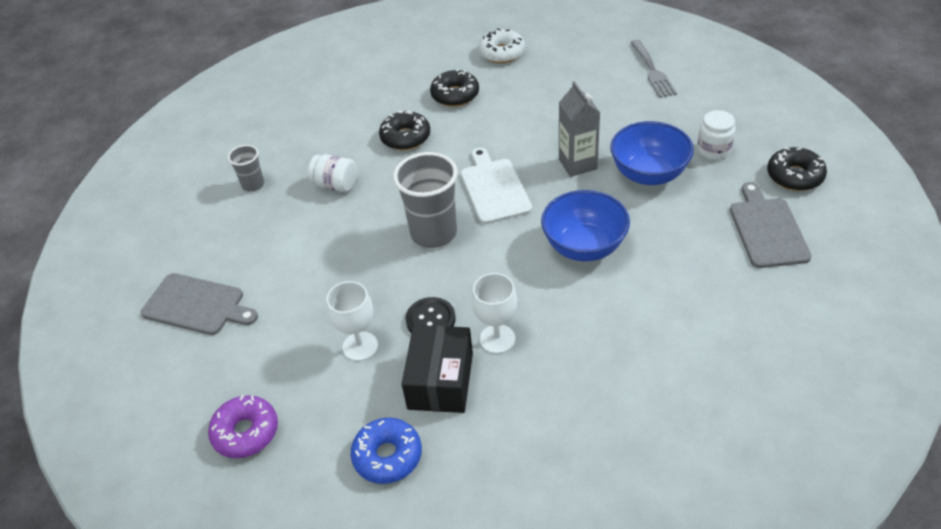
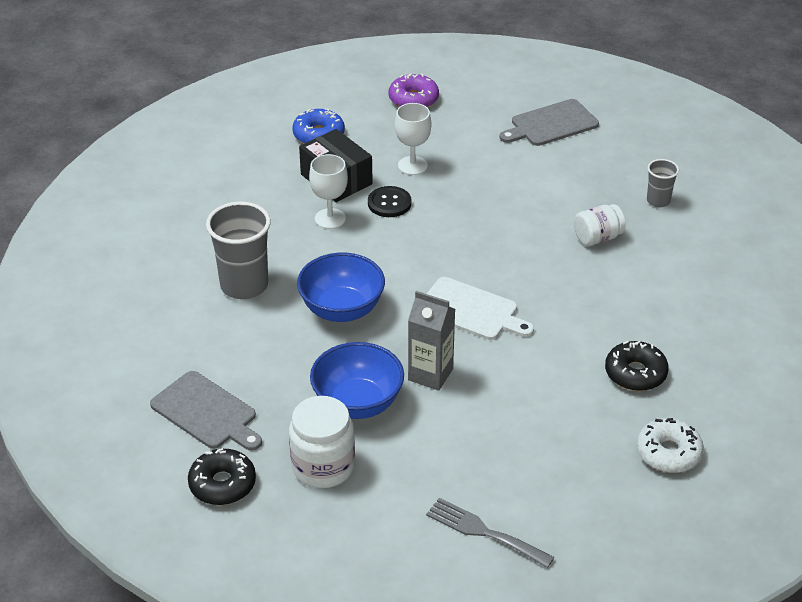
camera: 130 degrees right, 5 degrees down
black donut [379,111,430,150] -> none
grey cup [393,152,458,248] -> grey cup moved to [206,202,271,299]
white jar [697,110,736,160] -> white jar [289,396,355,488], size x1.53

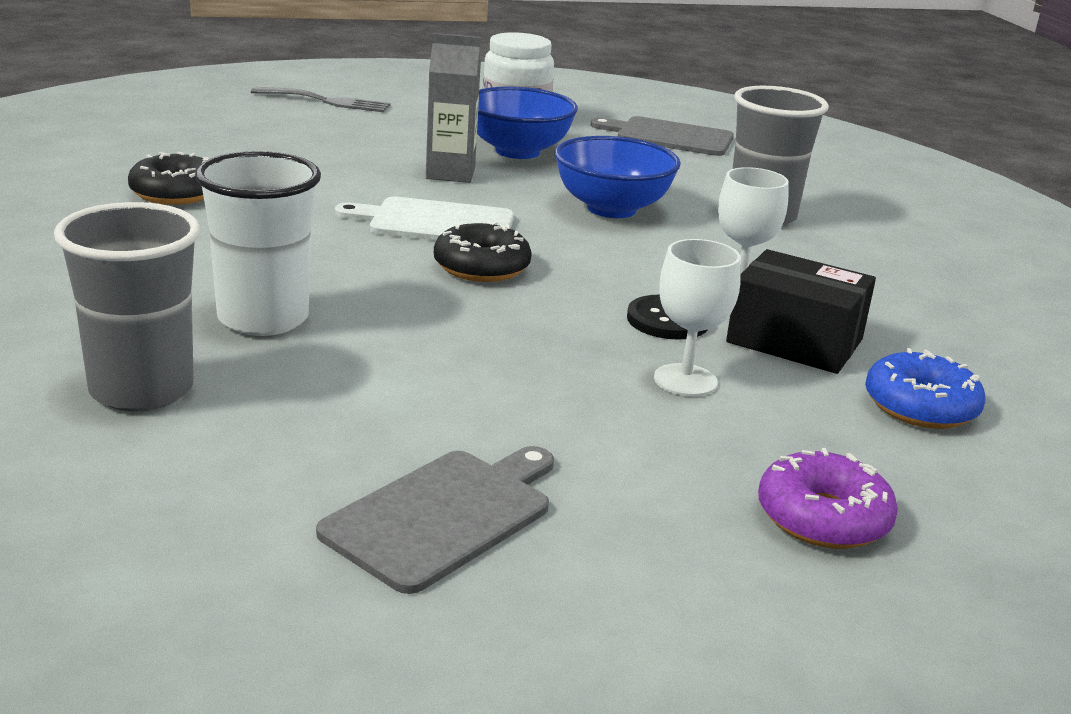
camera: 155 degrees right, 15 degrees down
black donut [188,448,256,505] -> black donut moved to [434,221,532,282]
white jar [574,204,626,246] -> white cup [195,151,321,336]
white donut [636,418,704,473] -> none
grey cup [647,159,679,207] -> grey cup [54,202,200,411], size x1.89

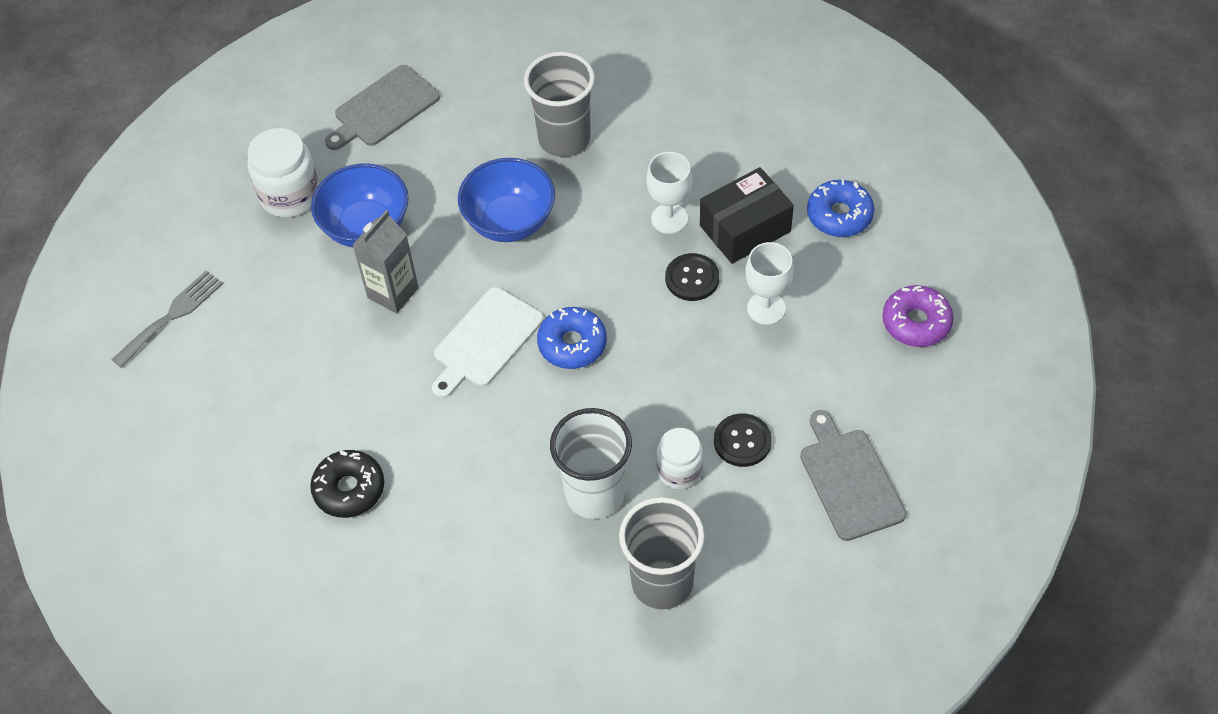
camera: 55 degrees left, 30 degrees up
black donut [434,221,532,282] -> blue donut [537,307,607,369]
none -> white jar [656,428,703,490]
none -> black button [714,413,772,467]

